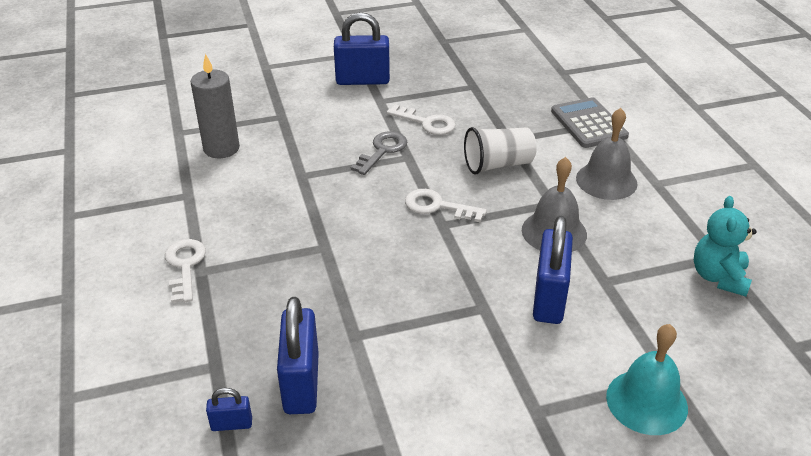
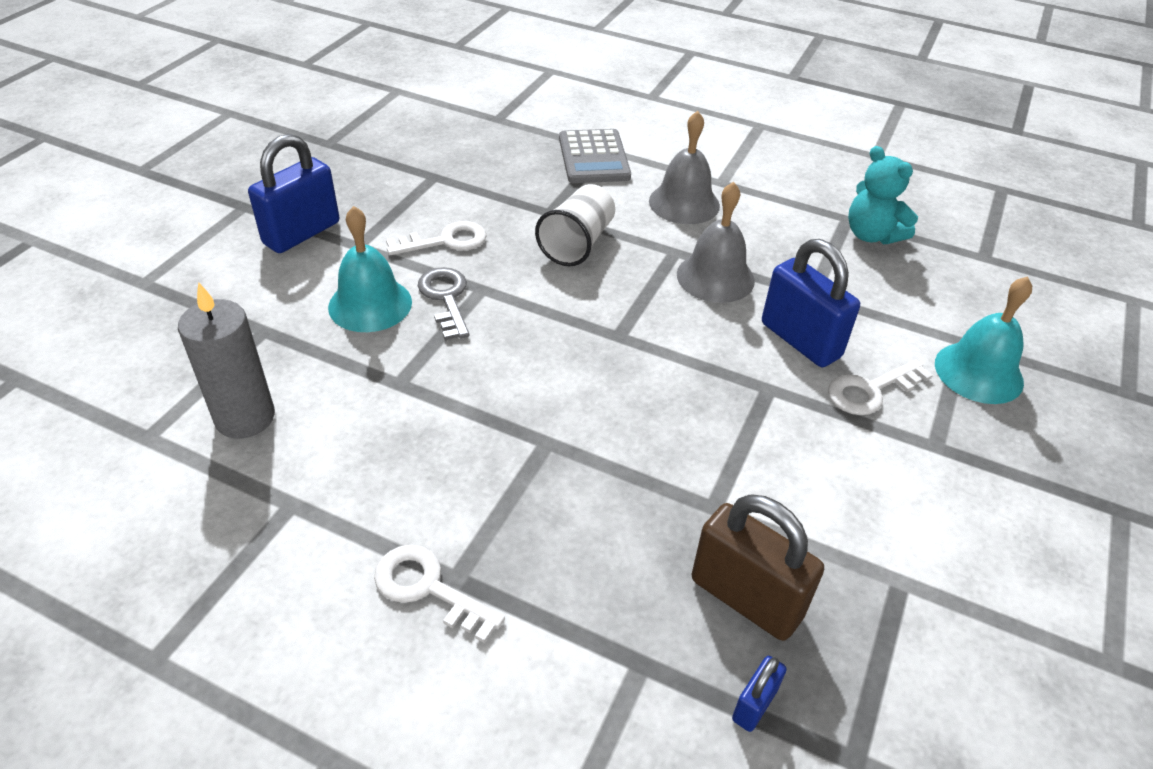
camera: 50 degrees left, 5 degrees up
blue padlock [277,297,319,414] -> brown padlock [692,495,824,641]
white key [405,189,487,222] -> white key moved to [828,359,933,415]
grey calculator [551,97,629,148] -> grey calculator turned 120 degrees counterclockwise [559,129,631,183]
none -> turquoise bell [328,206,412,332]

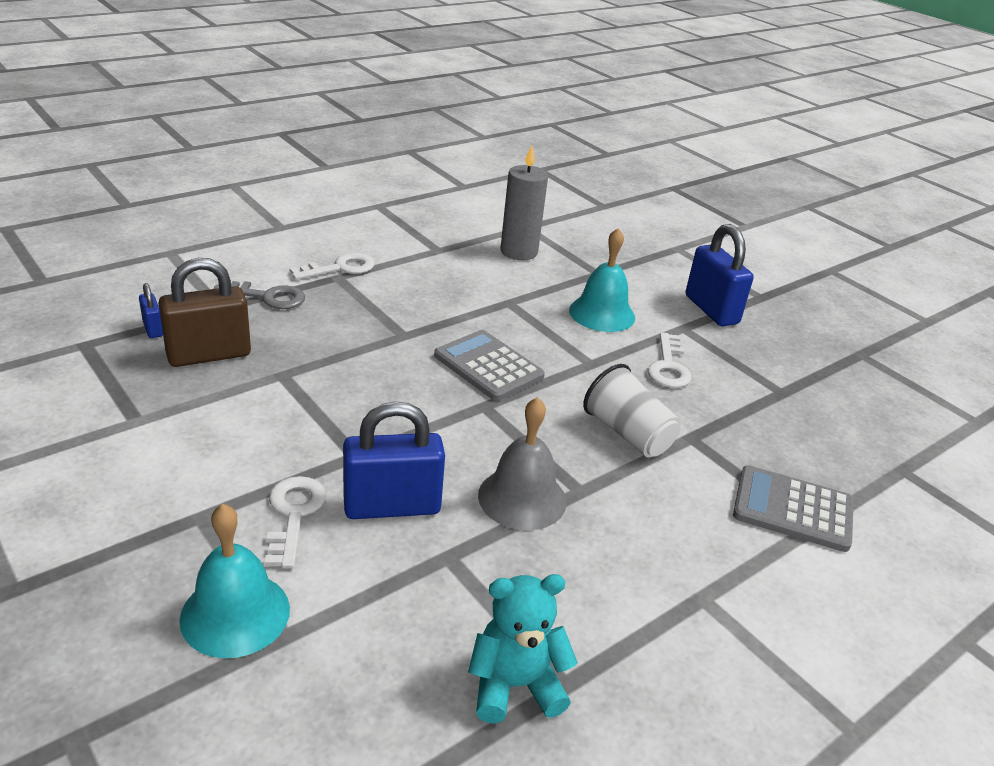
camera: 115 degrees right, 10 degrees down
grey key [418,267,469,340] -> grey key moved to [214,281,305,309]
grey bell [649,111,720,224] -> none
none -> grey calculator [434,330,545,401]

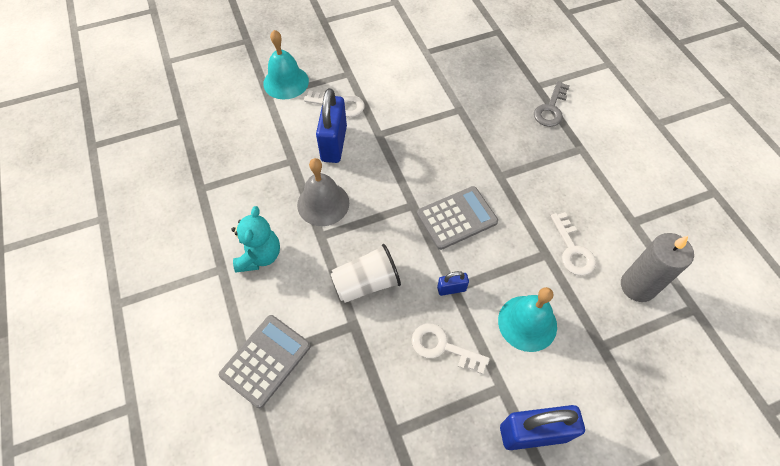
camera: 110 degrees right, 25 degrees up
blue padlock [139,283,163,338] -> blue padlock moved to [437,271,469,296]
brown padlock [158,258,251,367] -> none
white key [289,253,374,280] -> white key moved to [551,212,596,276]
turquoise teddy bear [468,574,578,724] -> turquoise teddy bear moved to [231,206,280,272]

